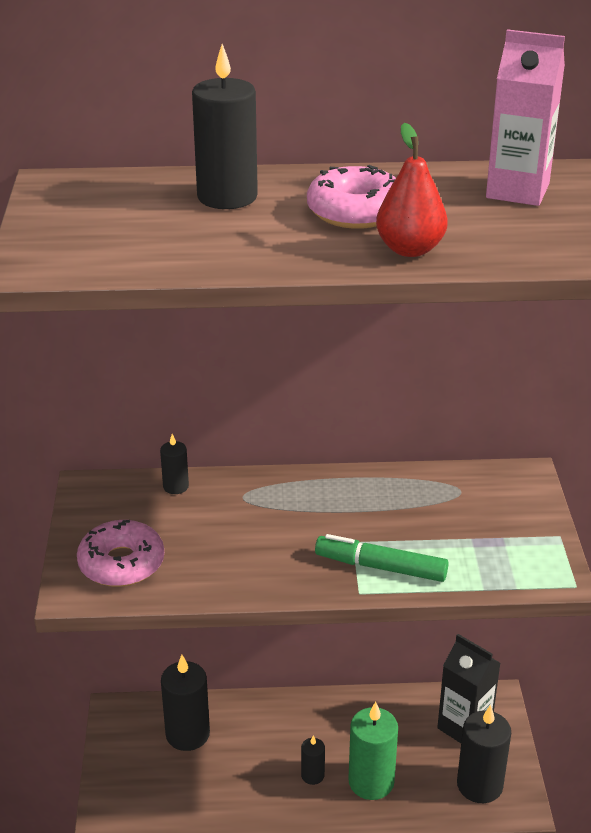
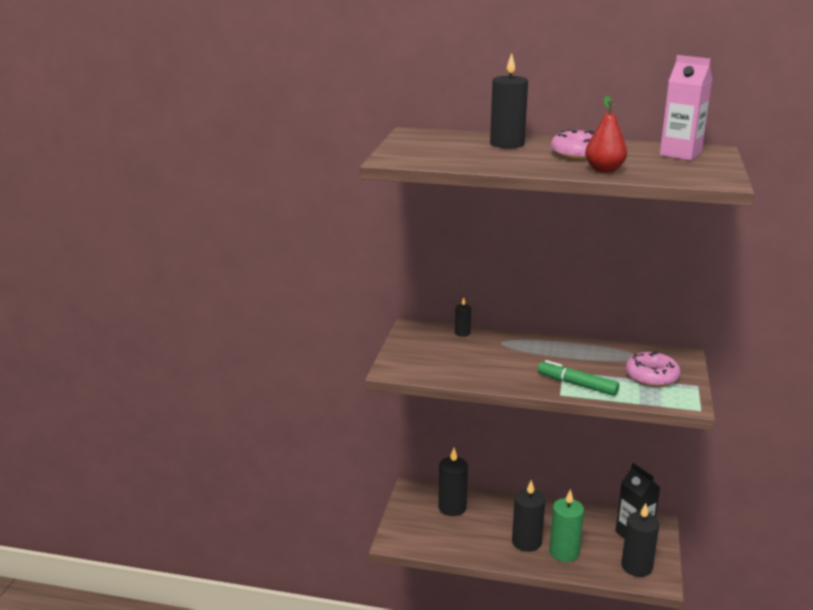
camera: 15 degrees right, 10 degrees down
pink donut [77,520,164,587] -> pink donut moved to [625,352,680,387]
black candle [301,735,325,785] -> black candle [512,480,545,552], size x1.94

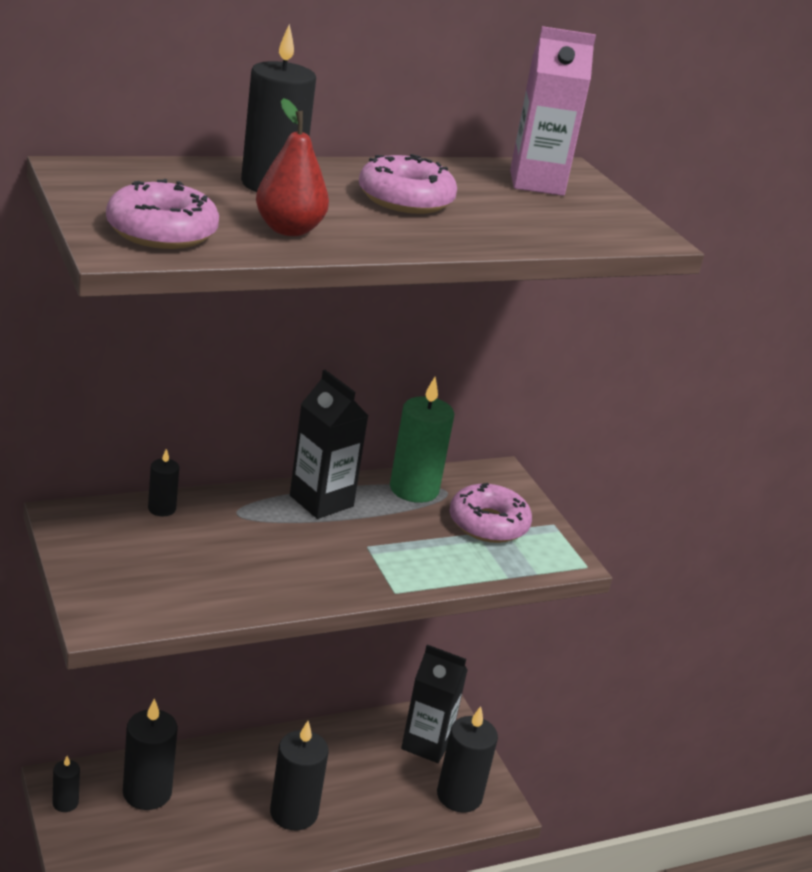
camera: 40 degrees left, 5 degrees up
green marker [538,360,619,396] -> none
green candle [549,489,584,562] -> green candle moved to [390,377,454,503]
red pear [585,96,627,173] -> red pear moved to [256,98,329,236]
none -> black candle [52,756,80,812]
none -> pink donut [106,179,219,249]
none -> black carton [290,370,368,519]

